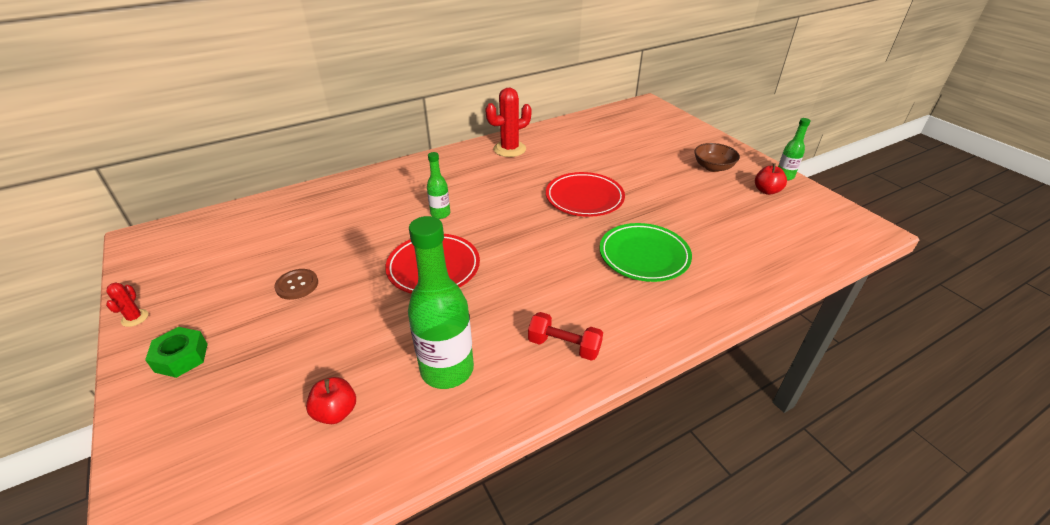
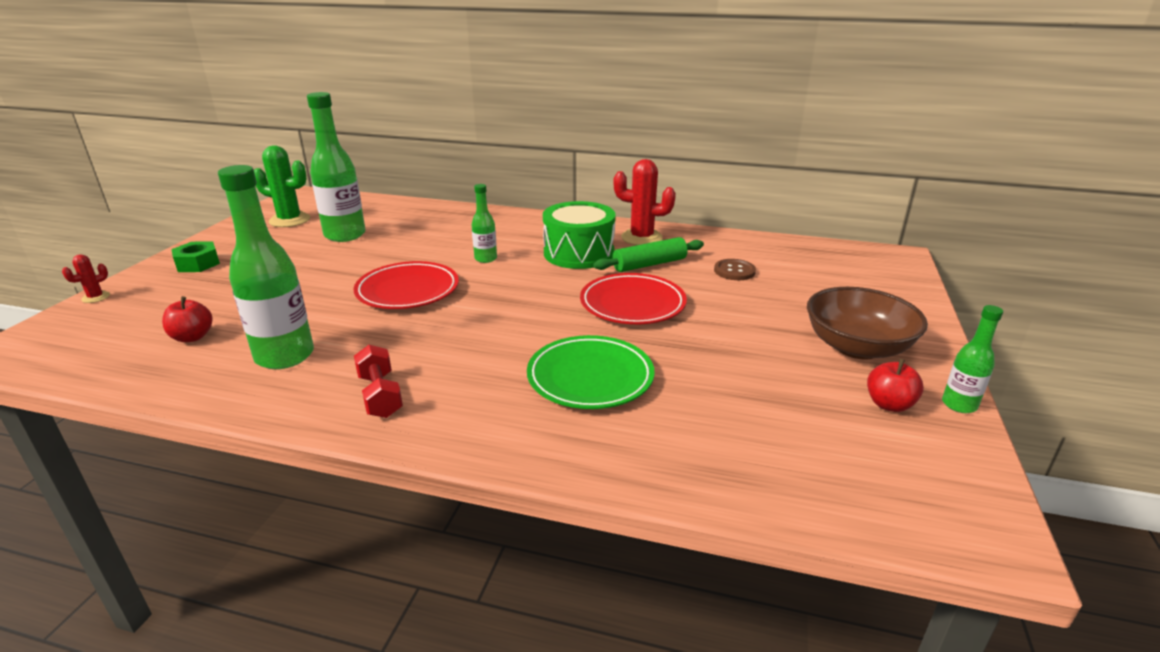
camera: 45 degrees right, 10 degrees down
red cactus [106,282,148,327] -> red cactus moved to [62,254,110,303]
brown button [274,269,318,300] -> brown button moved to [714,259,756,280]
brown bowl [694,143,740,172] -> brown bowl [807,287,928,360], size x1.56
none -> green cactus [254,145,310,227]
none -> green bottle [307,92,366,242]
none -> green drum [543,201,616,269]
none -> green rolling pin [593,237,704,272]

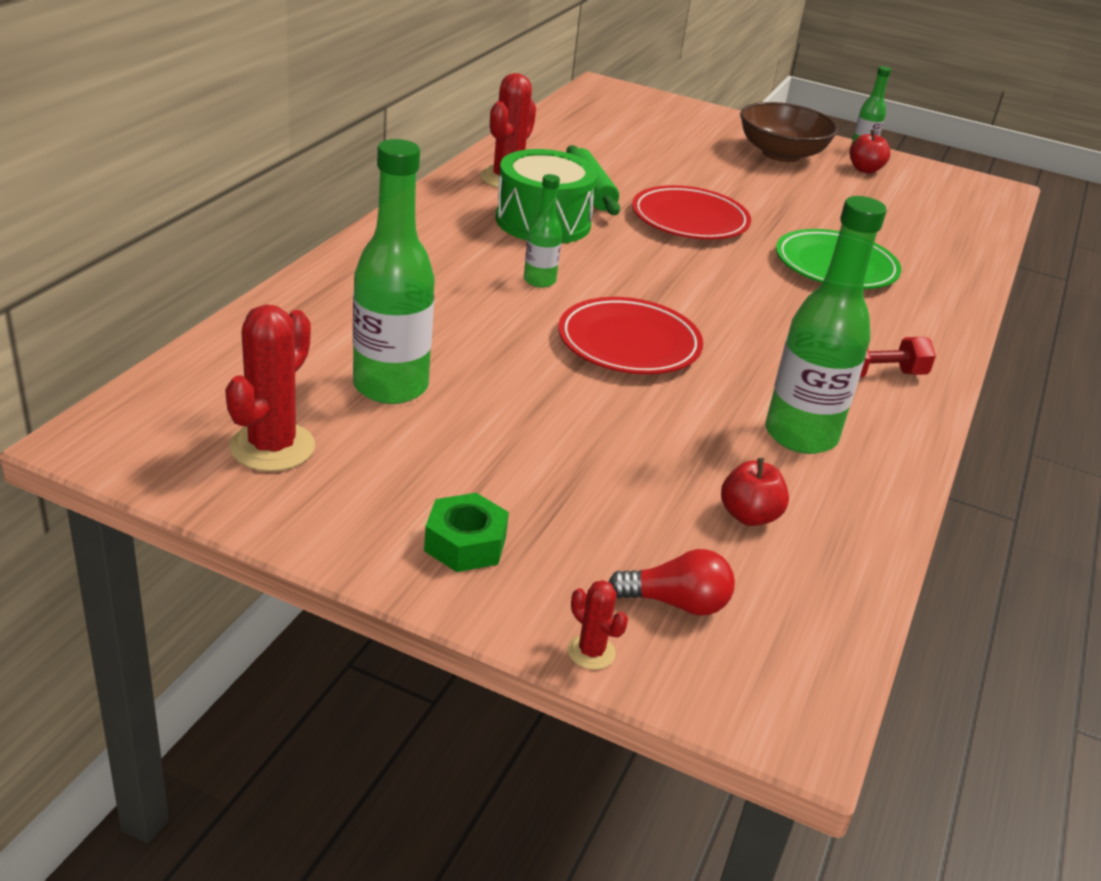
camera: 85 degrees left, 5 degrees up
green cactus [254,145,310,227] -> red cactus [225,304,315,471]
brown button [714,259,756,280] -> none
none -> red light bulb [609,549,735,616]

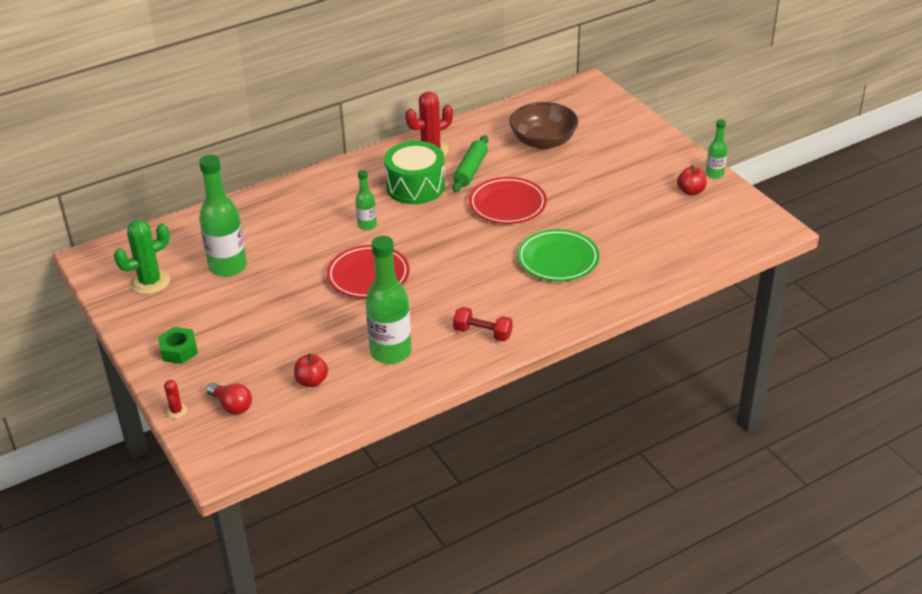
camera: 40 degrees right, 5 degrees up
red cactus [225,304,315,471] -> green cactus [114,220,170,295]
brown bowl [740,102,839,162] -> brown bowl moved to [509,102,578,149]

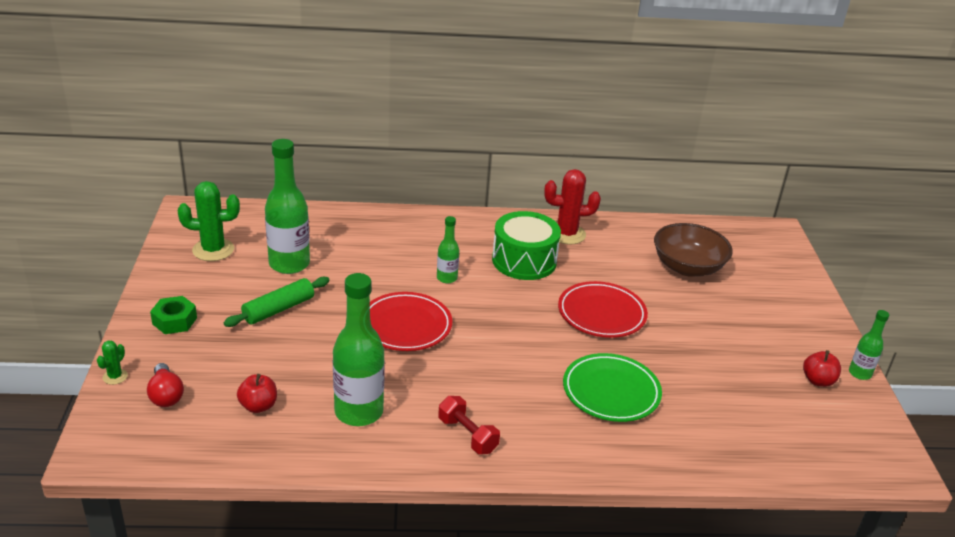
camera: 25 degrees right, 5 degrees down
red cactus [164,380,187,419] -> green cactus [97,340,128,385]
green rolling pin [452,135,488,193] -> green rolling pin moved to [224,277,330,327]

